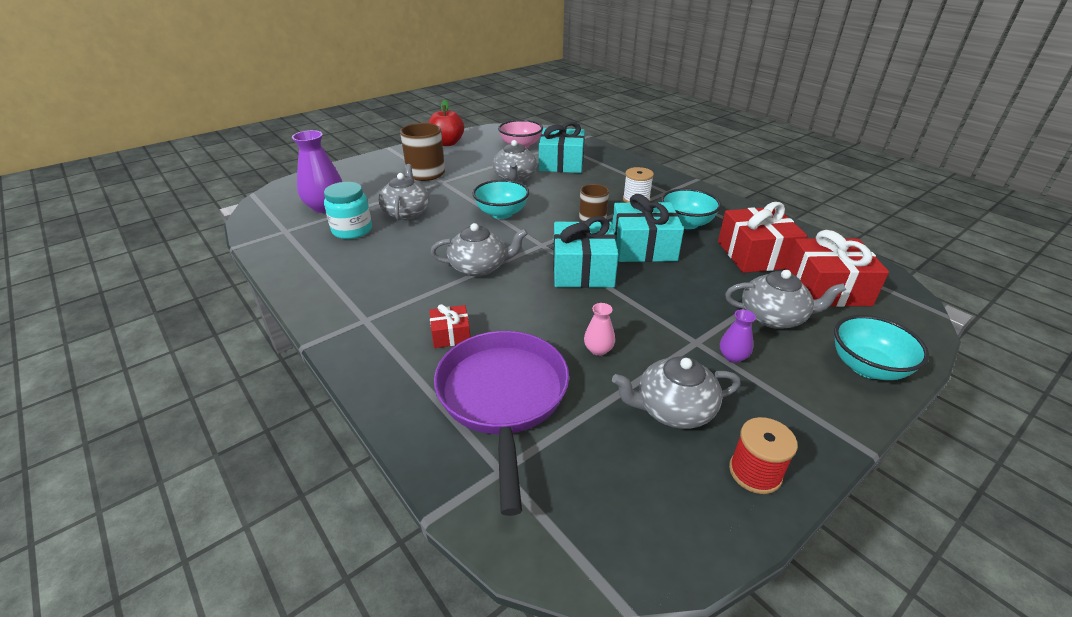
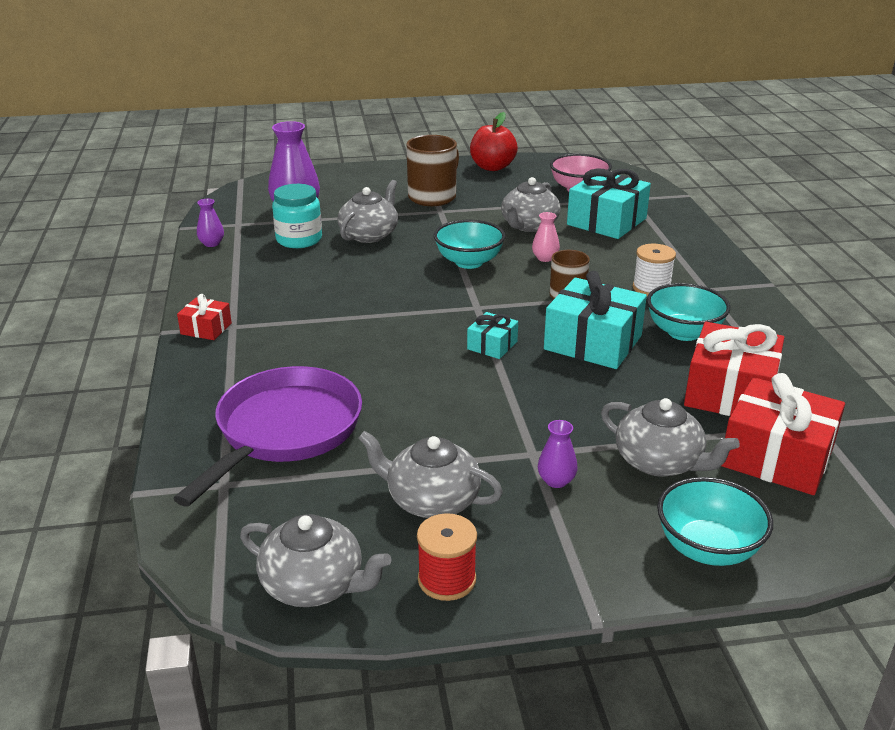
camera: 30 degrees right, 5 degrees down
red gift [429,304,470,348] -> red gift moved to [177,294,232,340]
grey teapot [430,223,528,277] -> grey teapot moved to [240,514,391,607]
turquoise gift [553,216,618,288] -> turquoise gift [467,312,518,359], size x0.50
pink vase [584,303,615,356] -> pink vase moved to [532,212,560,262]
none -> purple vase [197,199,224,247]

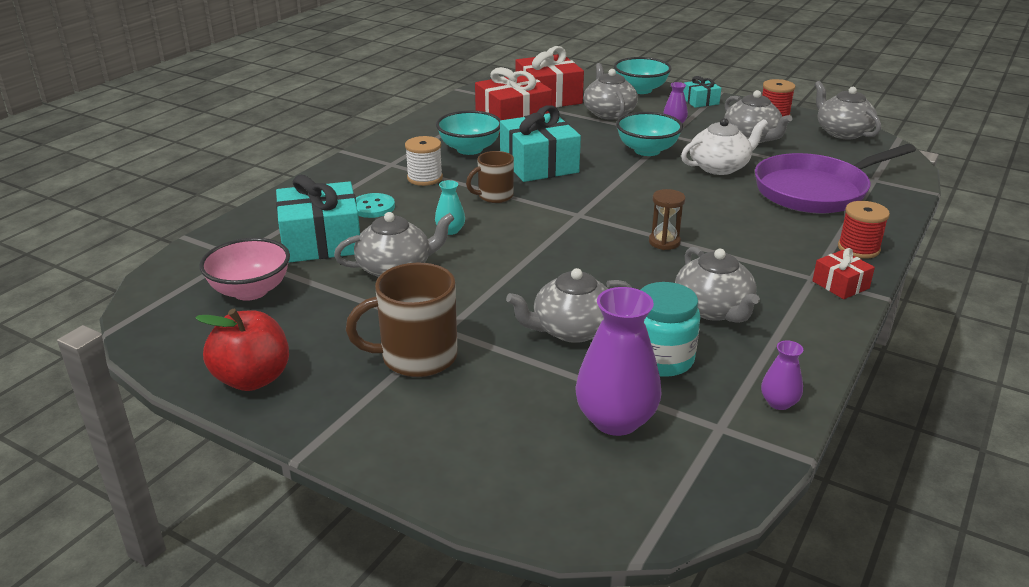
camera: 140 degrees left, 0 degrees up
turquoise bowl [434,220,506,269] -> turquoise bowl moved to [616,112,683,156]
turquoise gift [467,312,518,359] -> turquoise gift moved to [683,76,721,108]
pink vase [532,212,560,262] -> turquoise vase [435,180,465,235]
none -> turquoise button [356,193,395,218]
none -> brown hourglass [649,189,685,250]
none -> grey teapot [675,247,760,323]
none -> white teapot [681,118,768,175]
none -> red spool [838,201,890,259]

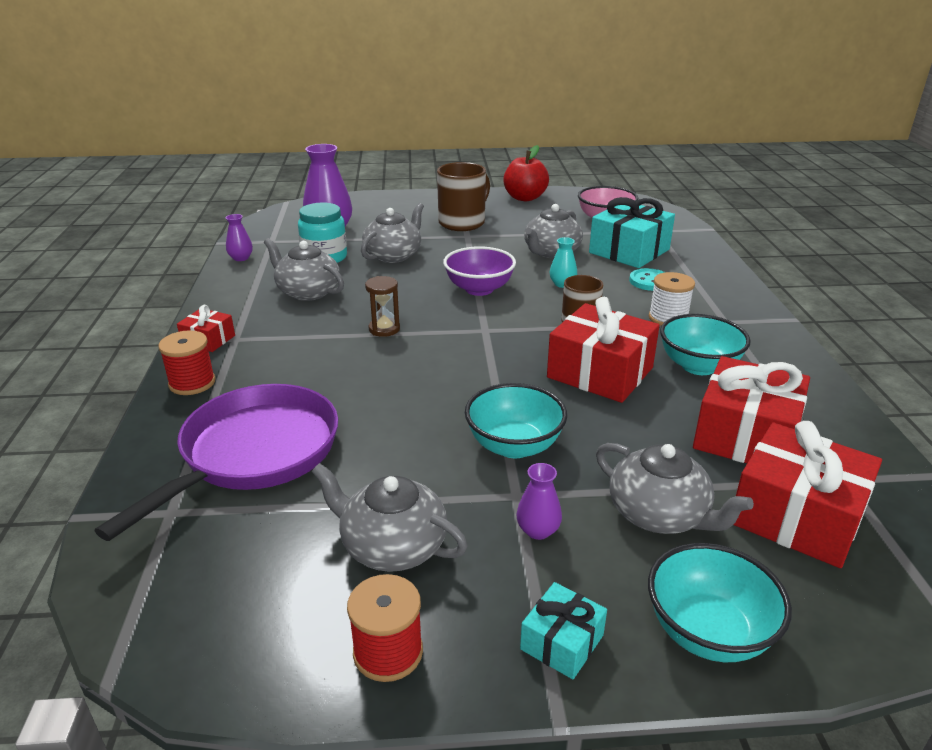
camera: 145 degrees right, 0 degrees up
turquoise gift [500,105,581,182] -> red gift [547,297,660,403]
white teapot [681,118,768,175] -> none
grey teapot [815,81,881,139] -> none
none -> purple bowl [443,246,516,296]

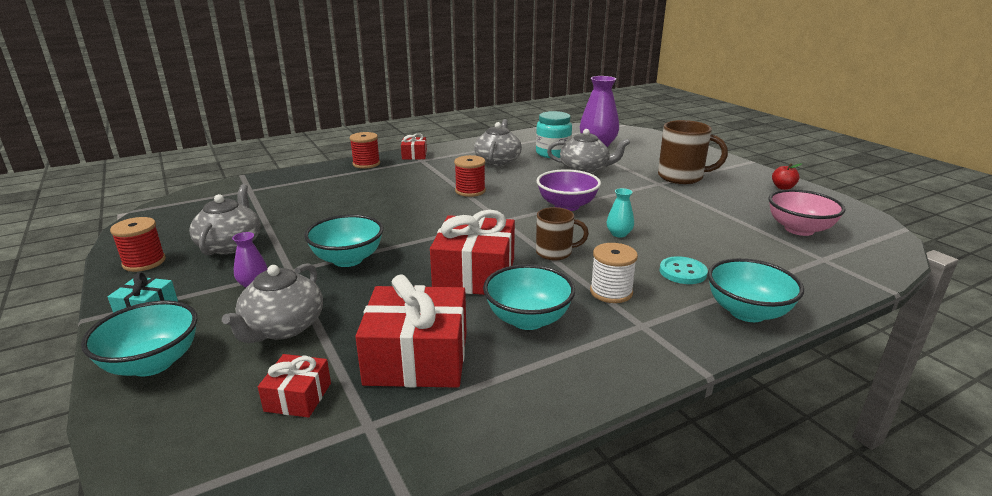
camera: 65 degrees right, 5 degrees down
purple pan [94,384,338,541] -> none
purple vase [226,214,253,261] -> none
brown hourglass [365,276,400,337] -> red spool [454,155,486,197]
red apple [503,145,549,201] -> red apple [772,163,802,190], size x0.52
grey teapot [524,204,583,258] -> none
turquoise gift [589,197,675,268] -> none
red gift [734,421,882,568] -> red gift [258,354,331,418], size x0.50
none -> turquoise bowl [708,258,804,322]

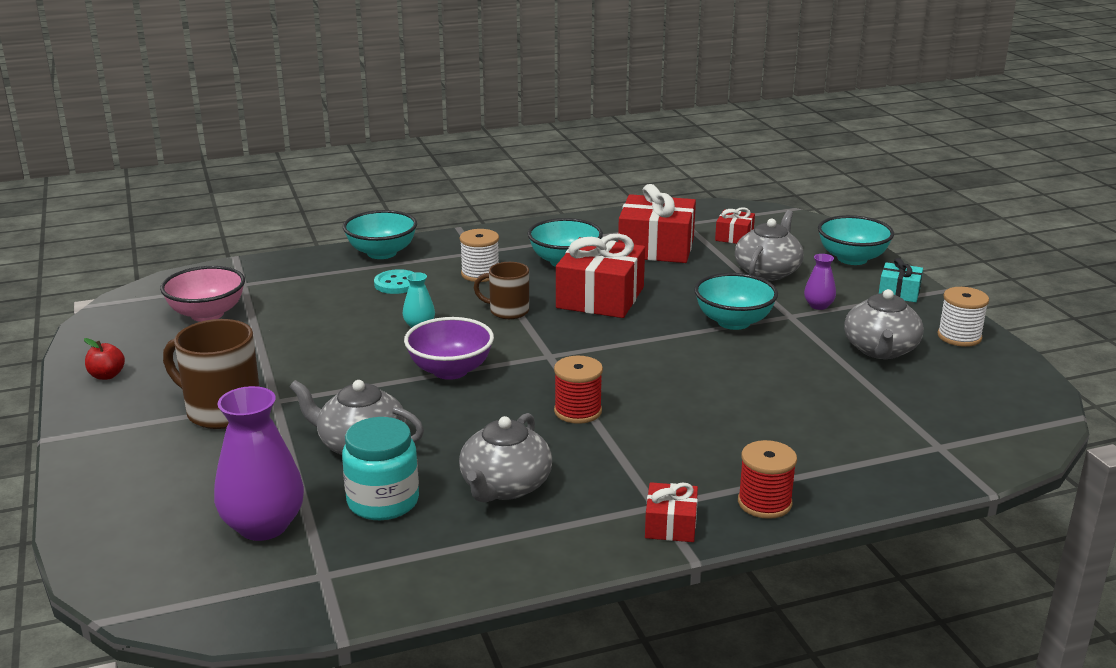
camera: 170 degrees left, 0 degrees up
red spool [110,217,166,272] -> white spool [937,287,989,347]

